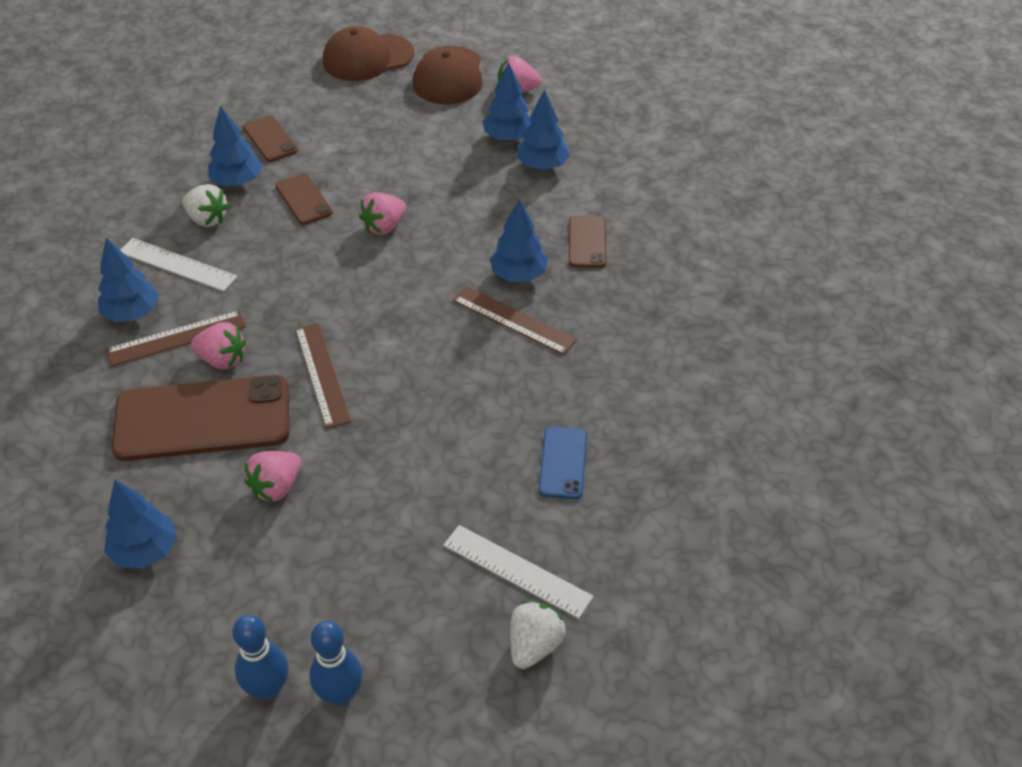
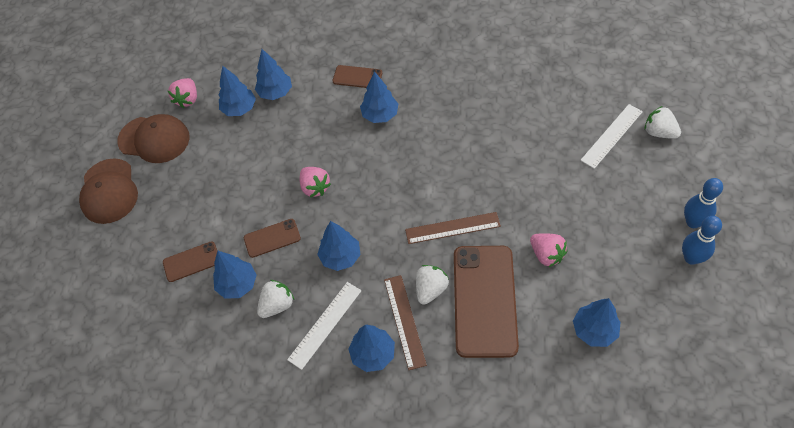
camera: 75 degrees left, 10 degrees up
pink strawberry [191,322,246,369] -> white strawberry [416,265,449,305]
brown ruler [453,286,577,355] -> none
blue phone [538,426,587,499] -> none
none -> blue tree [317,221,360,271]

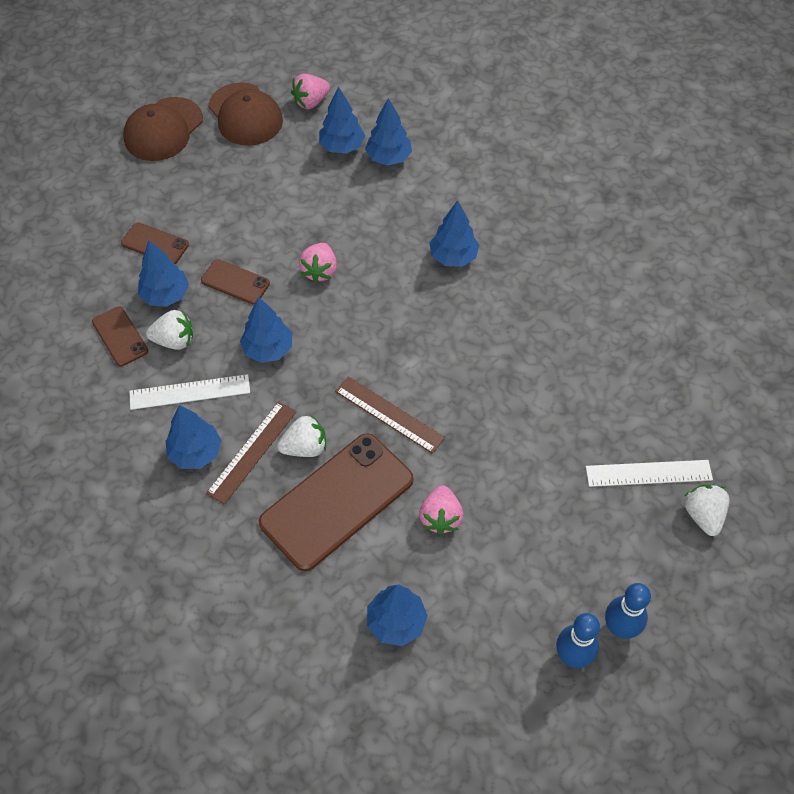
camera: 40 degrees right, 0 degrees up
brown phone [333,65,382,88] -> brown phone moved to [92,306,148,366]

